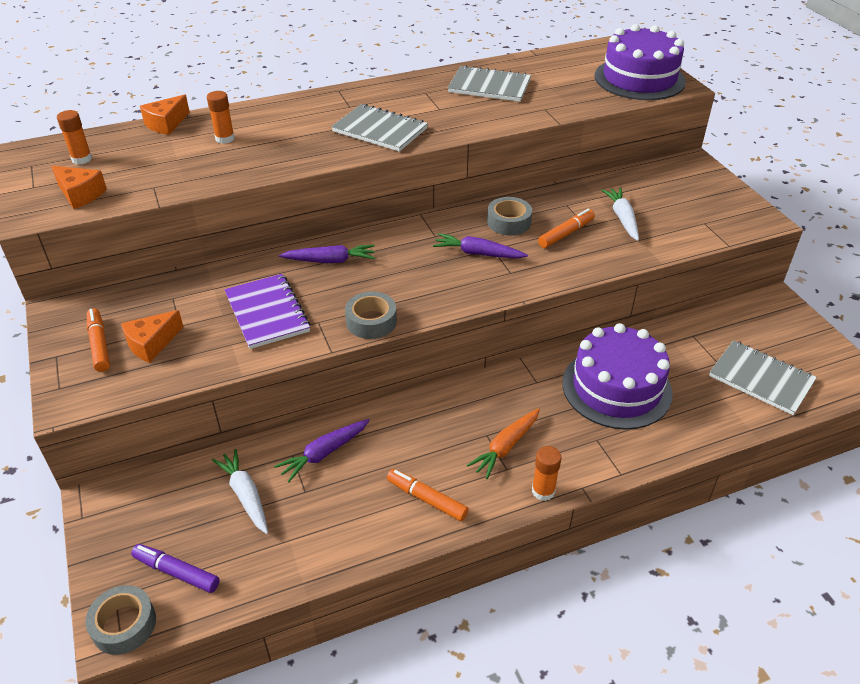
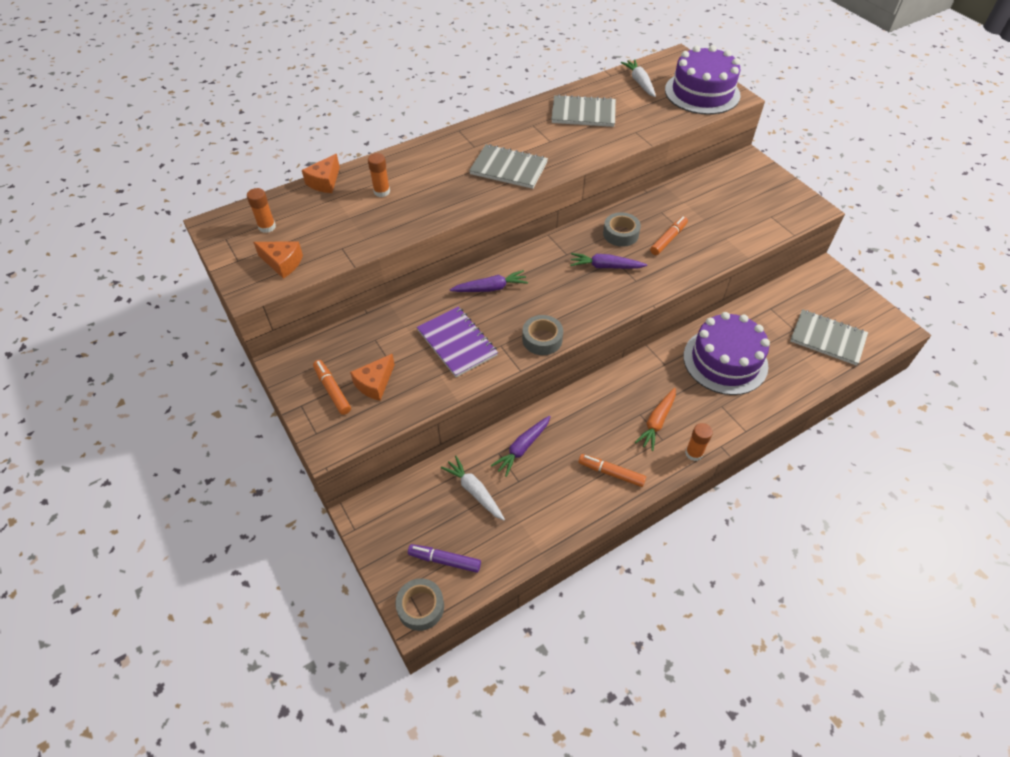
camera: 10 degrees left, 10 degrees up
white carrot [601,188,639,241] -> white carrot moved to [621,59,656,97]

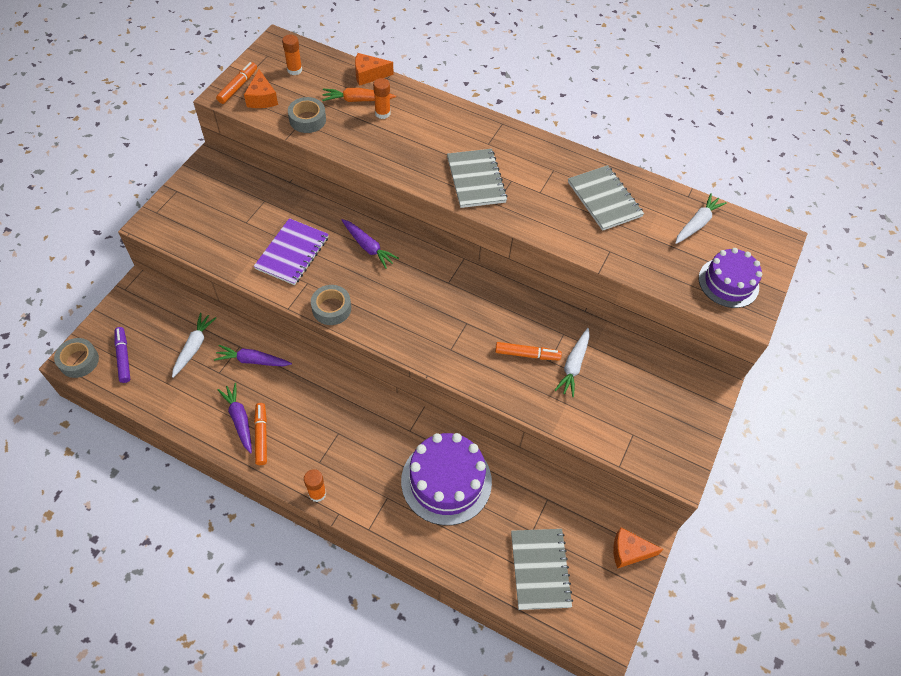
camera: 55 degrees right, 5 degrees up
orange marker [313,360,351,415] -> orange marker moved to [216,62,257,104]
orange cheese [350,354,395,401] -> orange cheese moved to [613,528,664,569]
purple carrot [570,253,647,269] -> purple carrot moved to [218,383,252,454]
grey tape [603,212,641,247] -> grey tape moved to [288,97,326,133]
orange carrot [635,388,676,451] -> orange carrot moved to [322,88,396,102]
purple cake [665,45,741,115] -> purple cake [699,248,762,308], size x0.66
none -> white carrot [555,328,590,397]

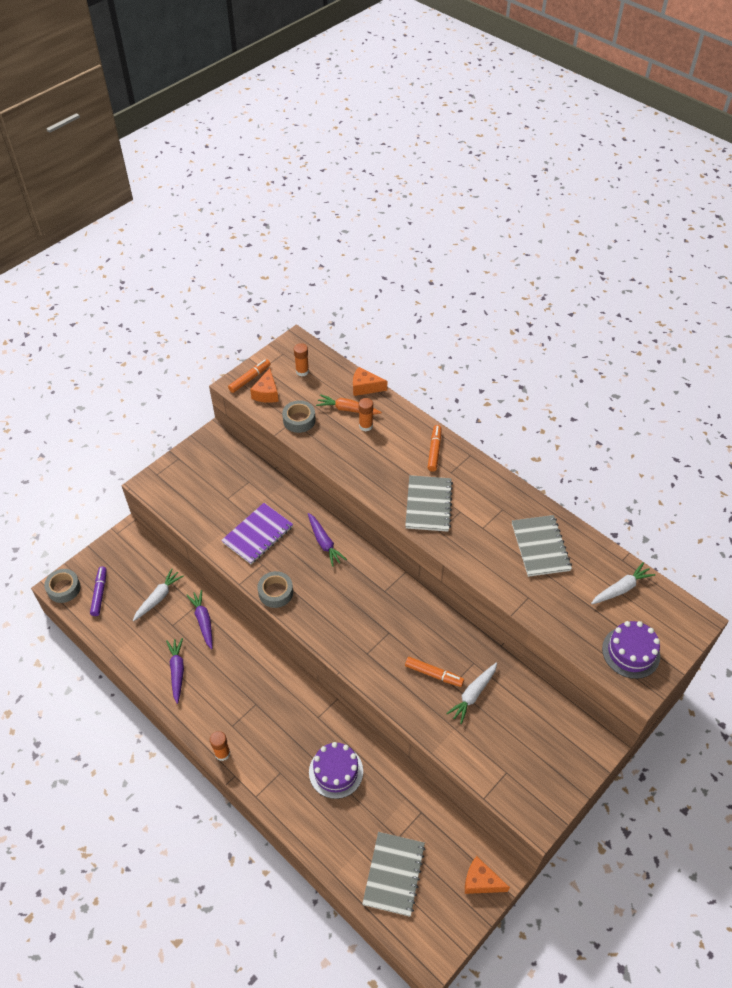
camera: 20 degrees right, 5 degrees down
purple carrot [214,345,292,366] -> purple carrot turned 45 degrees clockwise [186,590,213,649]
orange marker [254,403,267,465] -> orange marker moved to [427,425,442,472]
purple cake [401,433,492,525] -> purple cake [309,742,363,799], size x0.66

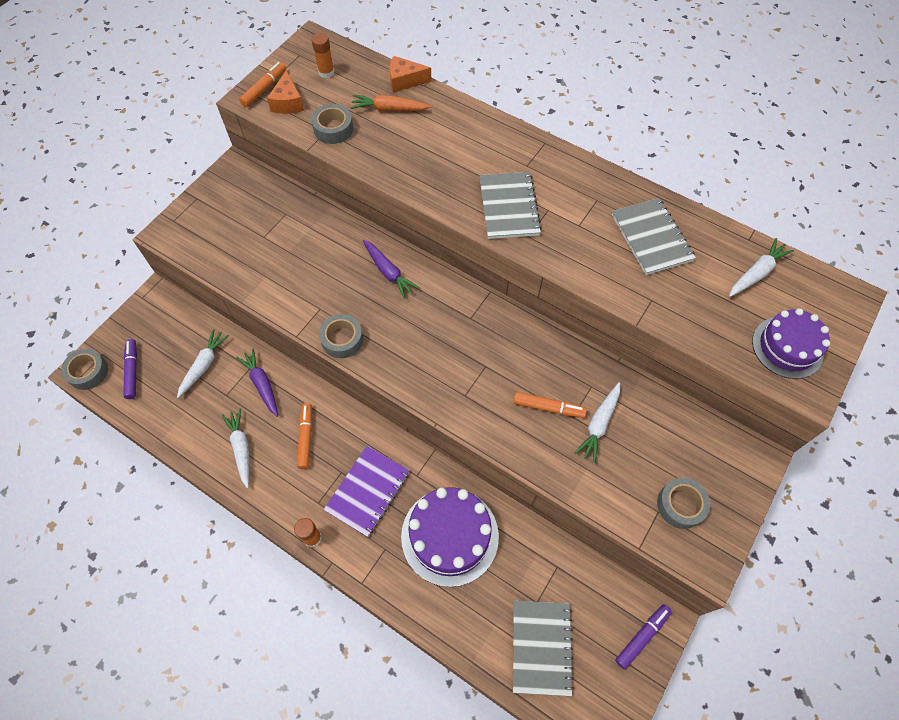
camera: 10 degrees left, 10 degrees up
purple carrot [166,638,184,704] -> white carrot [222,409,249,488]
purple notebook [221,503,293,564] -> purple notebook moved to [323,446,410,537]
purple cake [309,742,363,799] -> purple cake [401,487,499,587], size x1.52
orange glue stick [359,398,373,431] -> none
orange marker [427,425,442,472] -> orange marker moved to [297,403,312,469]
orange cheese [465,856,510,894] -> purple marker [615,604,672,670]
none -> grey tape [657,478,710,529]

